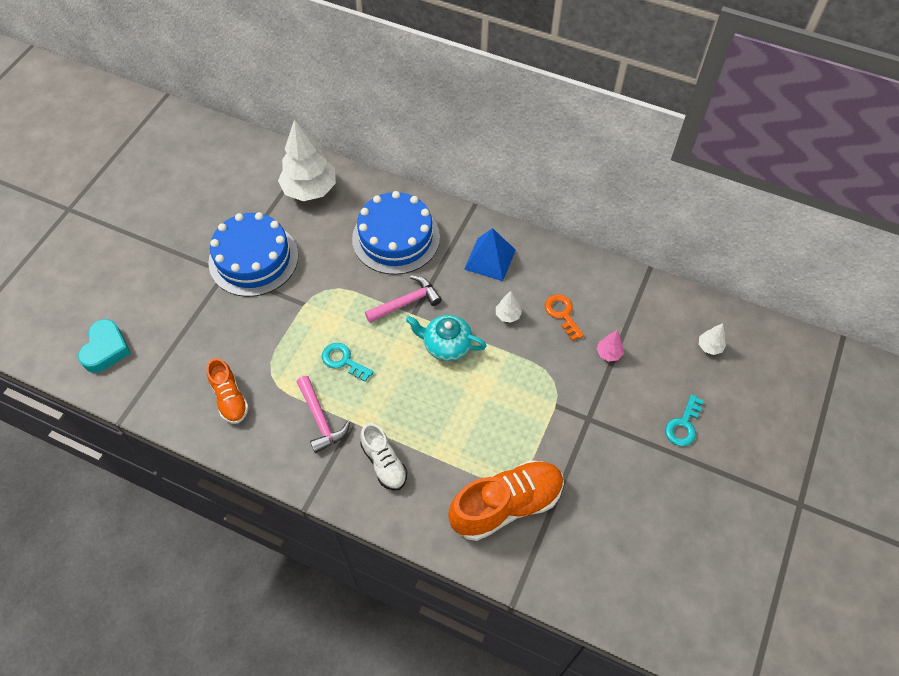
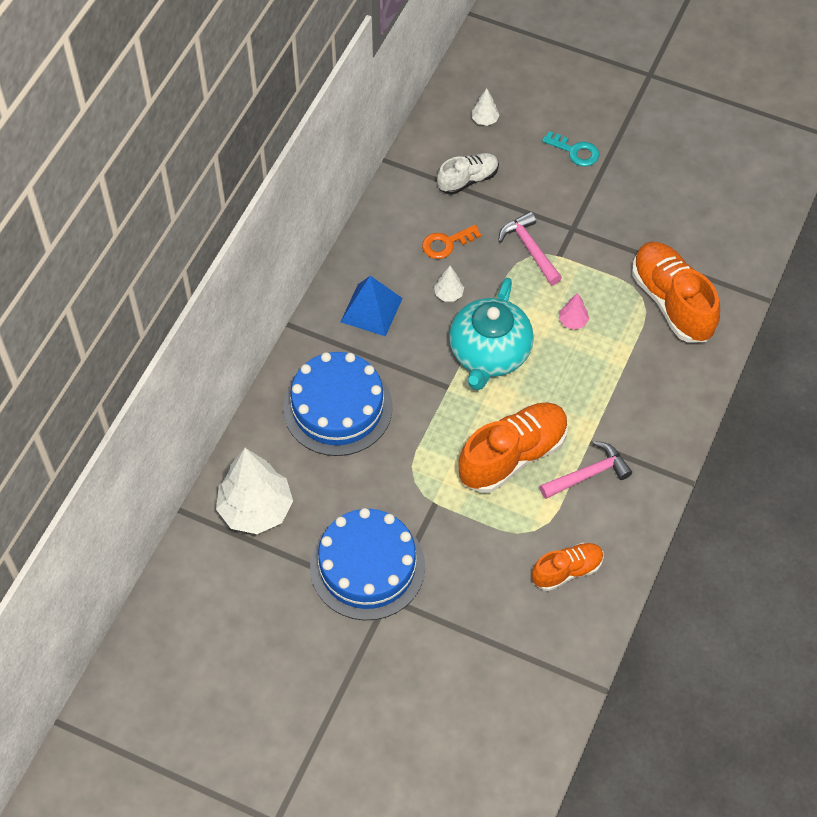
camera: 90 degrees left, 0 degrees up
turquoise heart [78,319,131,373] -> none
turquoise key [322,343,374,382] -> orange shoe [458,402,568,493]
white shoe [360,423,407,491] -> white shoe moved to [437,153,499,195]
pink hammer [365,276,442,323] -> pink hammer moved to [498,211,562,285]
turquoise teapot [406,315,486,361] -> turquoise teapot [449,278,534,390], size x1.52
pink tree [597,330,624,361] -> pink tree moved to [559,293,589,330]

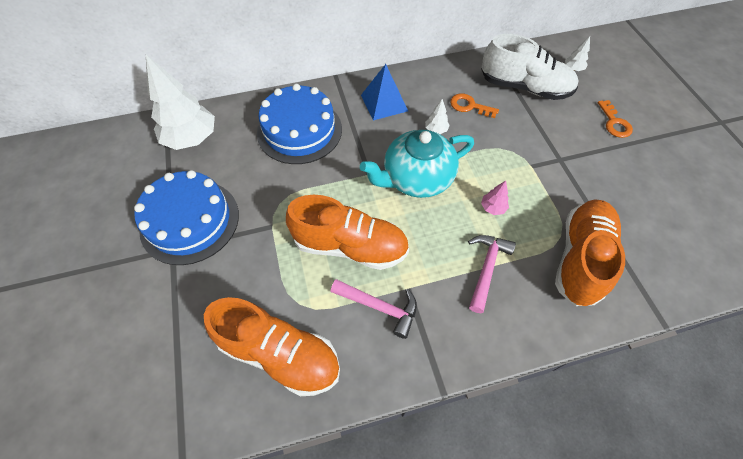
camera: 50 degrees right, 0 degrees up
white shoe [437,153,499,195] -> white shoe [481,34,579,100], size x1.72
pink hammer [498,211,562,285] -> pink hammer moved to [468,235,516,313]
orange shoe [532,543,604,591] -> orange shoe [204,297,340,396], size x1.72
turquoise key [542,131,599,166] -> orange key [598,100,633,138]

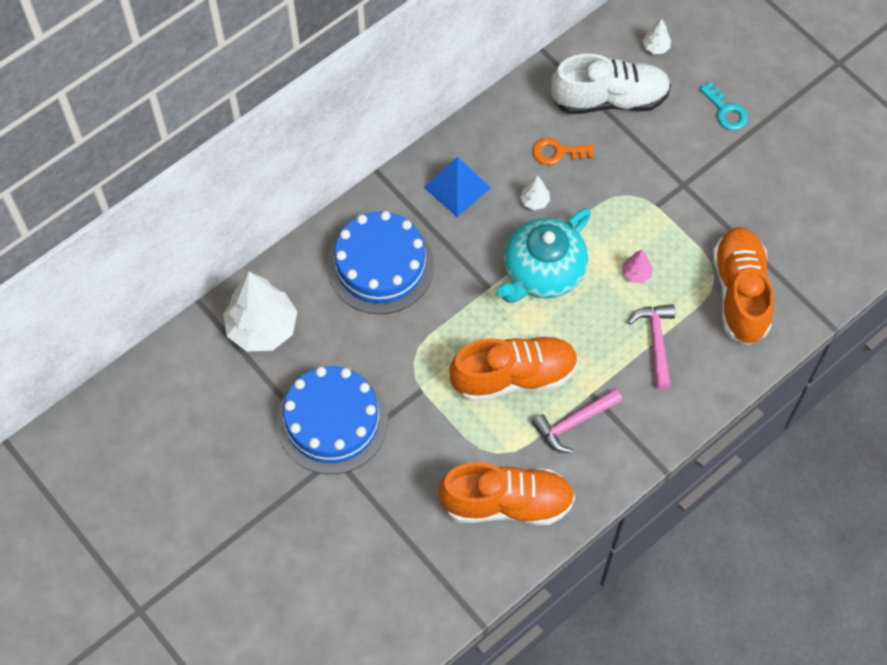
camera: 25 degrees left, 5 degrees up
pink hammer [330,279,417,339] -> pink hammer turned 150 degrees clockwise [532,389,622,453]
orange key [598,100,633,138] -> turquoise key [699,82,748,130]

